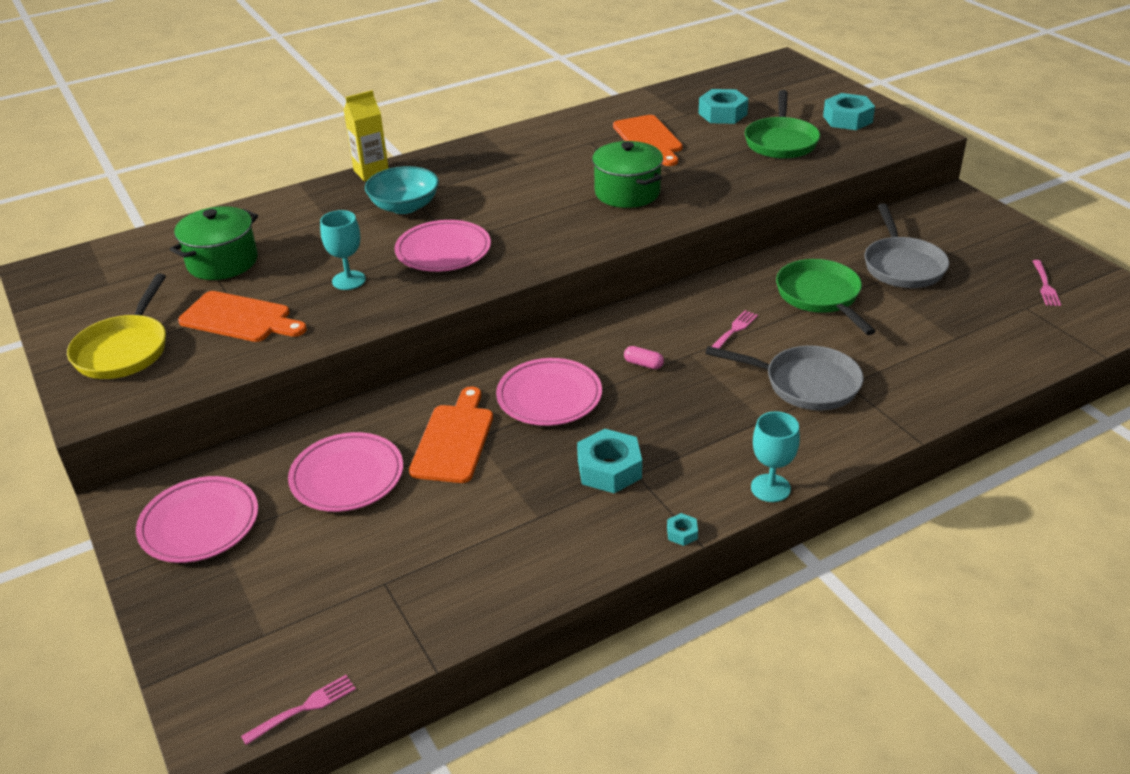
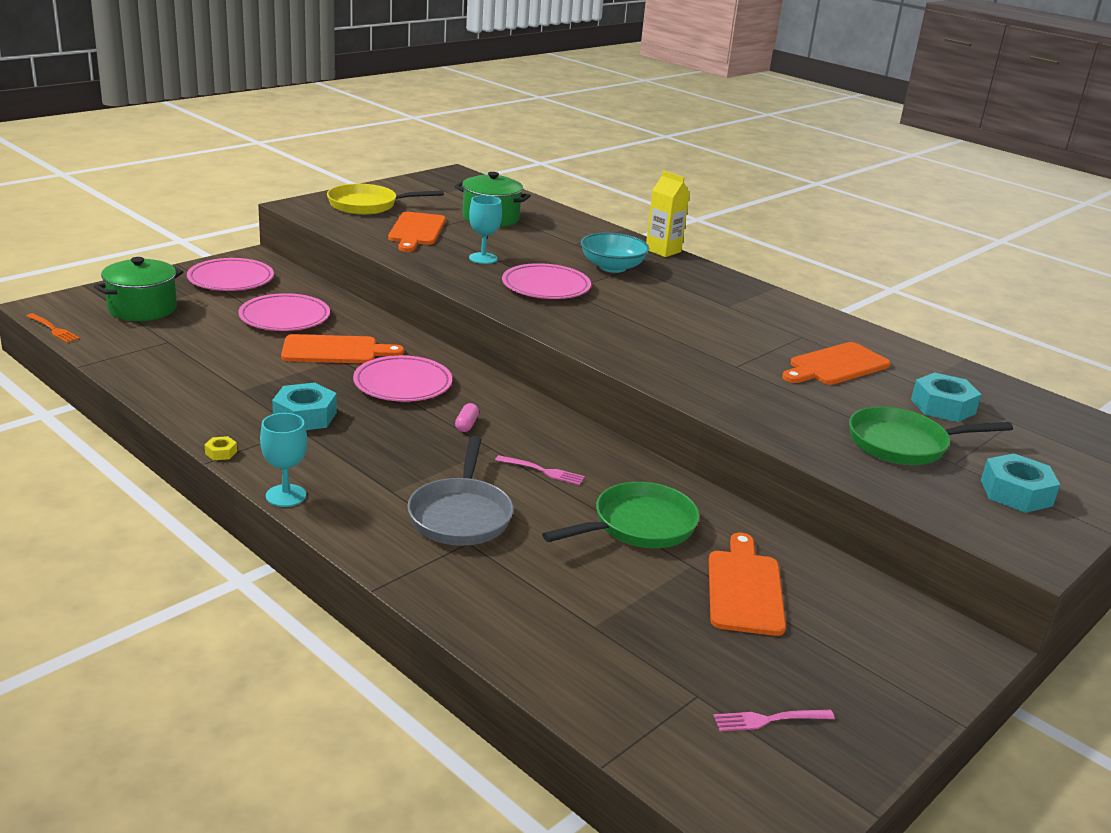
camera: 70 degrees right, 10 degrees down
pink fork [241,675,356,745] -> orange fork [26,313,80,343]
green pot [592,141,663,208] -> green pot moved to [94,257,184,321]
turquoise nut [667,513,698,546] -> yellow nut [205,436,237,460]
grey pan [865,204,949,288] -> orange cutting board [709,533,786,636]

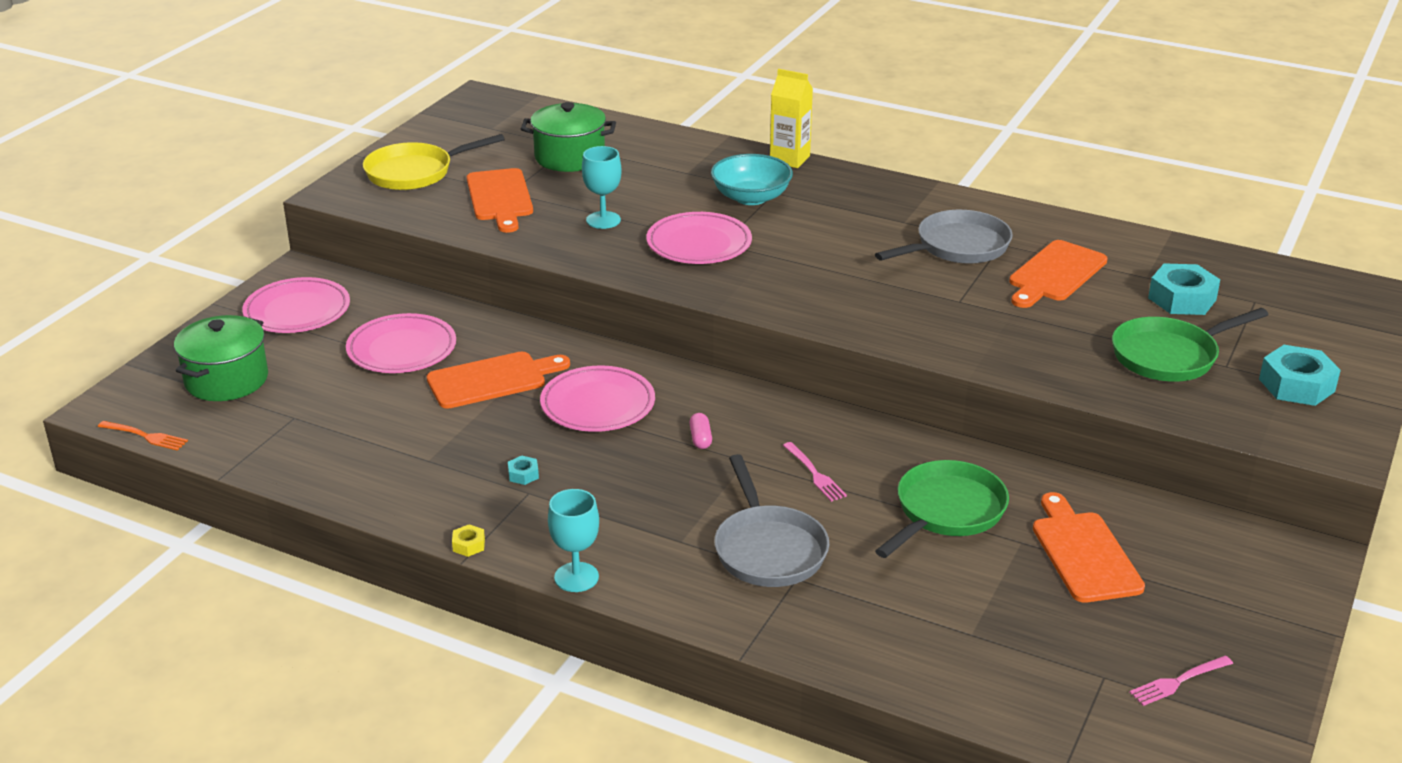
camera: 15 degrees left, 5 degrees up
turquoise nut [272,383,337,430] -> turquoise nut [508,456,539,485], size x0.46
pink fork [495,455,585,485] -> pink fork turned 60 degrees clockwise [783,442,847,502]
none -> grey pan [875,210,1013,264]

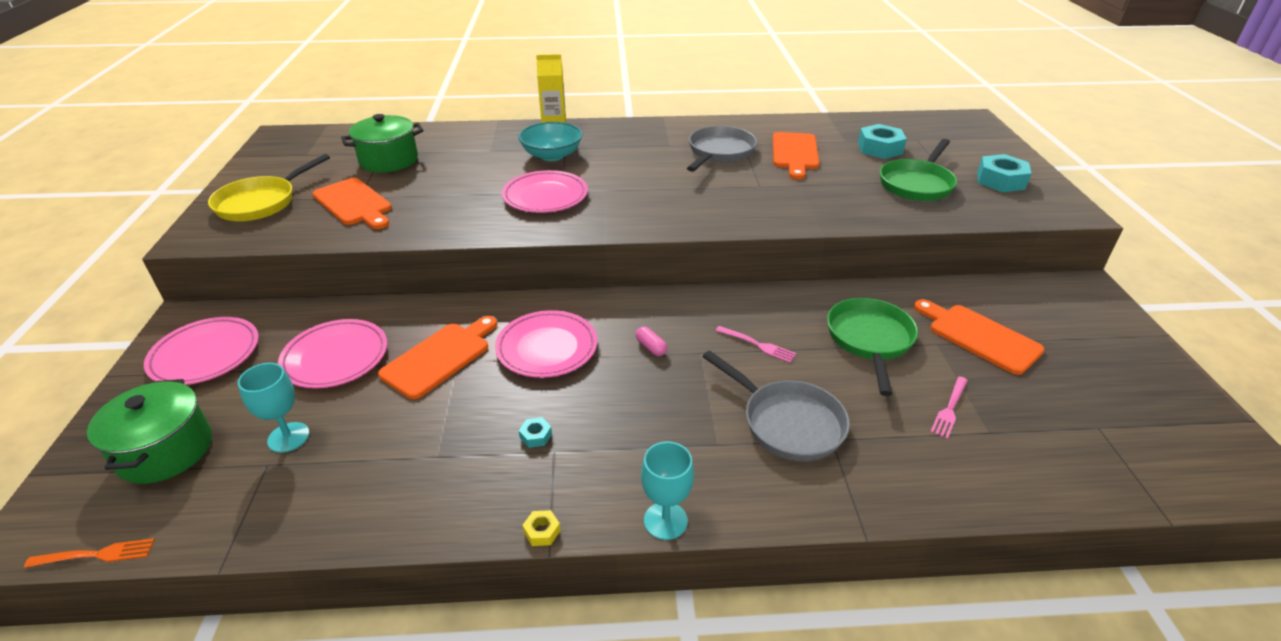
camera: 30 degrees left, 5 degrees up
turquoise goblet [582,146,622,229] -> turquoise goblet moved to [238,363,310,453]
pink fork [1129,656,1233,706] -> pink fork moved to [930,376,968,439]

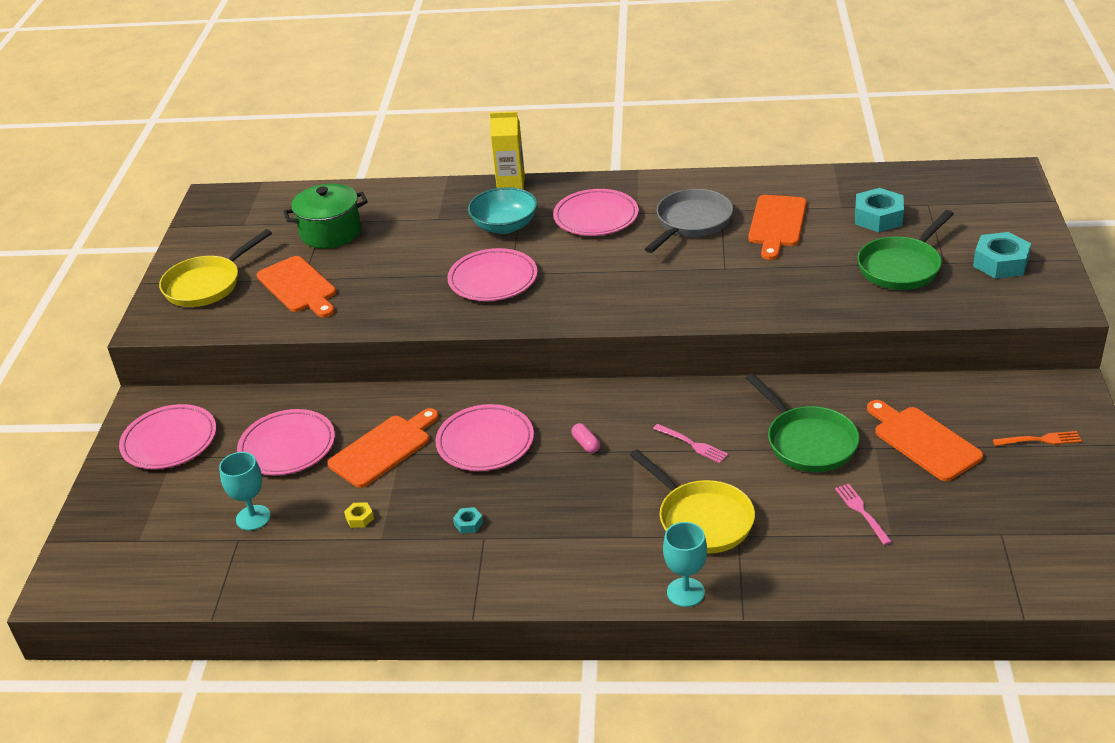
camera: 10 degrees right, 0 degrees up
orange fork [24,538,155,568] -> orange fork moved to [993,431,1082,446]
green pot [87,379,212,484] -> none
yellow nut [522,510,560,546] -> yellow nut moved to [344,503,374,528]
turquoise goblet [641,441,694,540] -> turquoise goblet moved to [663,522,707,607]
grey pan [703,350,850,461] -> yellow pan [630,449,755,554]
green pan [827,298,918,396] -> green pan turned 135 degrees clockwise [746,373,860,472]
pink fork [930,376,968,439] -> pink fork turned 120 degrees clockwise [835,484,892,545]
none -> pink plate [553,189,639,236]

